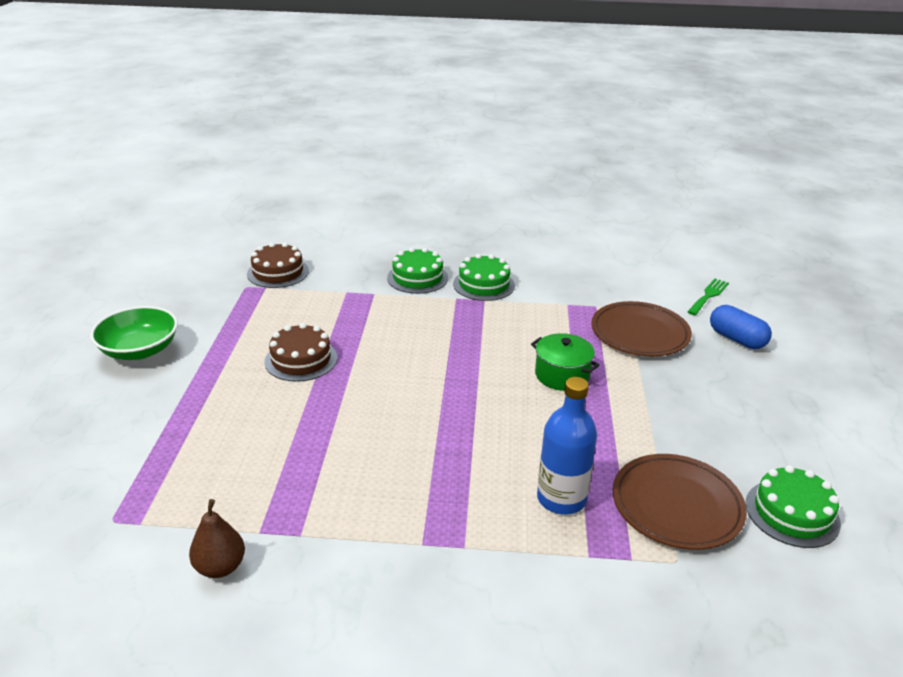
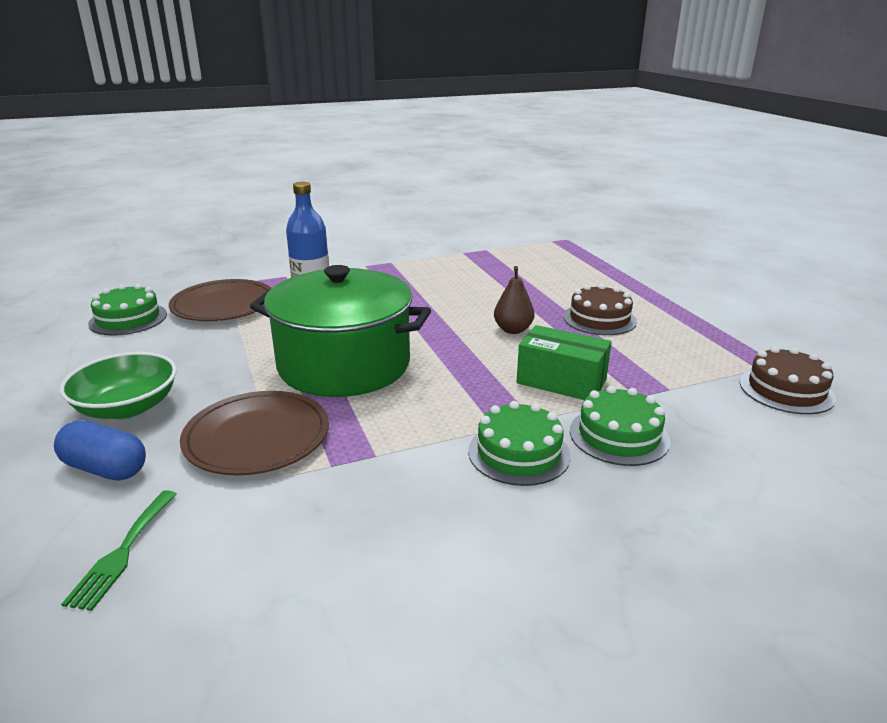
camera: 155 degrees right, 5 degrees down
green bowl [90,306,178,360] -> green bowl moved to [60,352,177,419]
brown pear [189,499,245,578] -> brown pear moved to [494,266,534,334]
green pot [531,333,600,391] -> green pot [250,265,431,397], size x2.14
none -> green box [516,325,612,400]

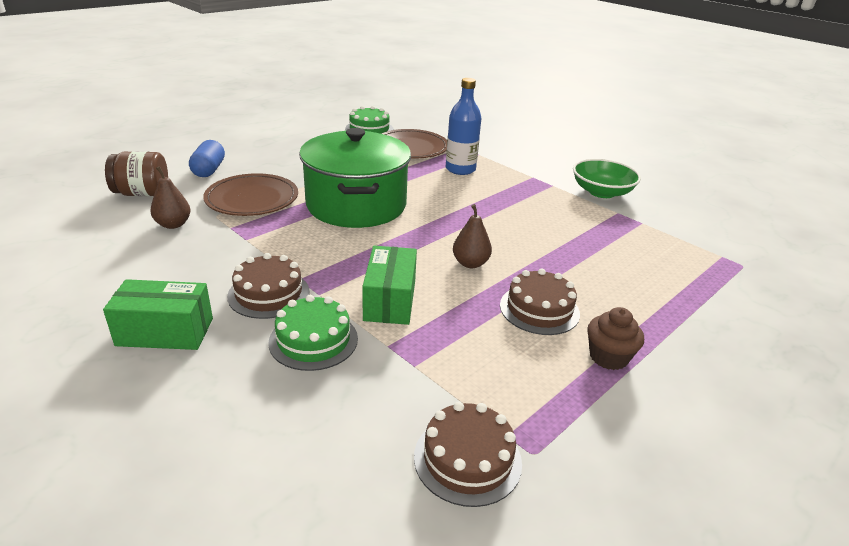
camera: 65 degrees right, 5 degrees up
green bowl [60,352,177,419] -> green bowl moved to [573,159,641,198]
green fork [61,490,176,611] -> brown jar [105,151,168,196]
green cake [468,401,571,486] -> brown cake [227,253,310,319]
none -> green box [103,279,213,350]
none -> brown pear [150,166,190,229]
none -> brown cupcake [587,307,644,370]

